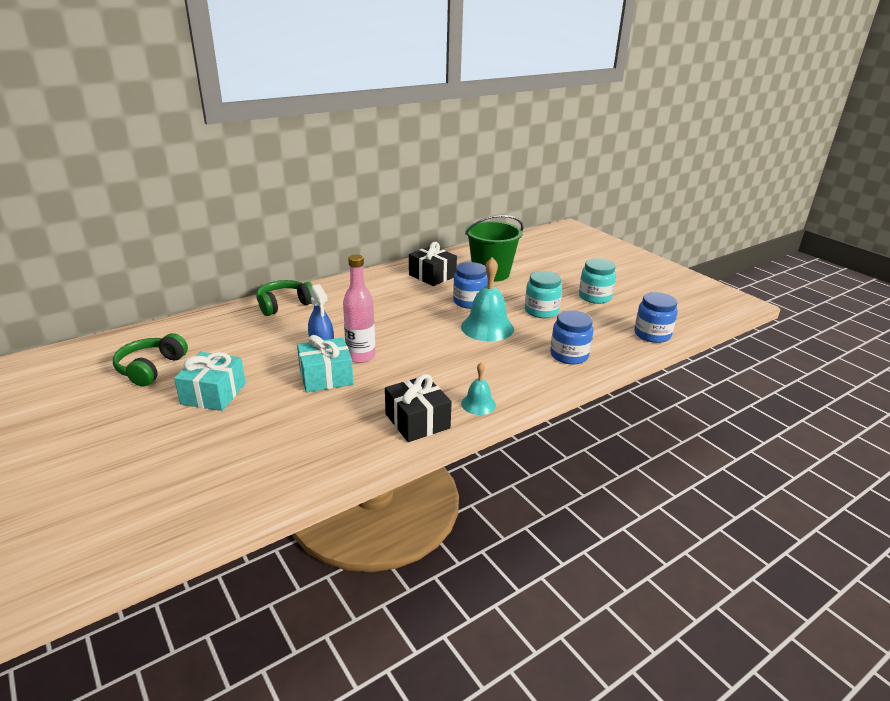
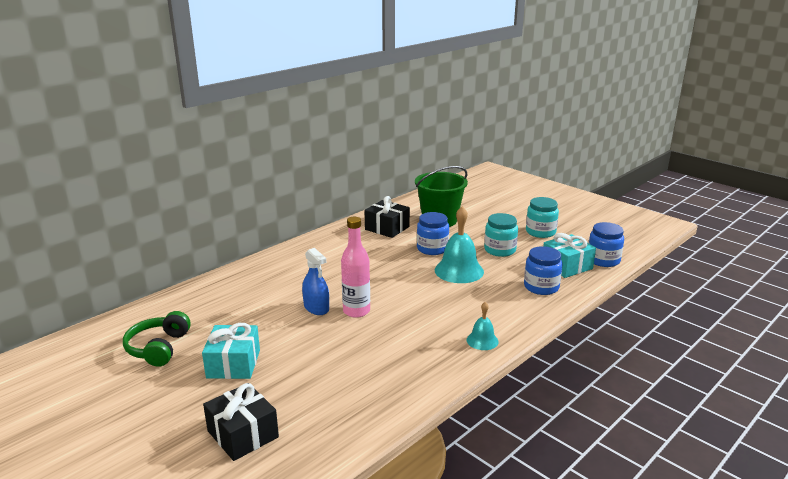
camera: 10 degrees left, 5 degrees down
green headphones [257,280,313,316] -> none
turquoise gift [297,335,353,392] -> turquoise gift moved to [543,233,596,278]
black gift [385,374,452,442] -> black gift moved to [203,383,279,461]

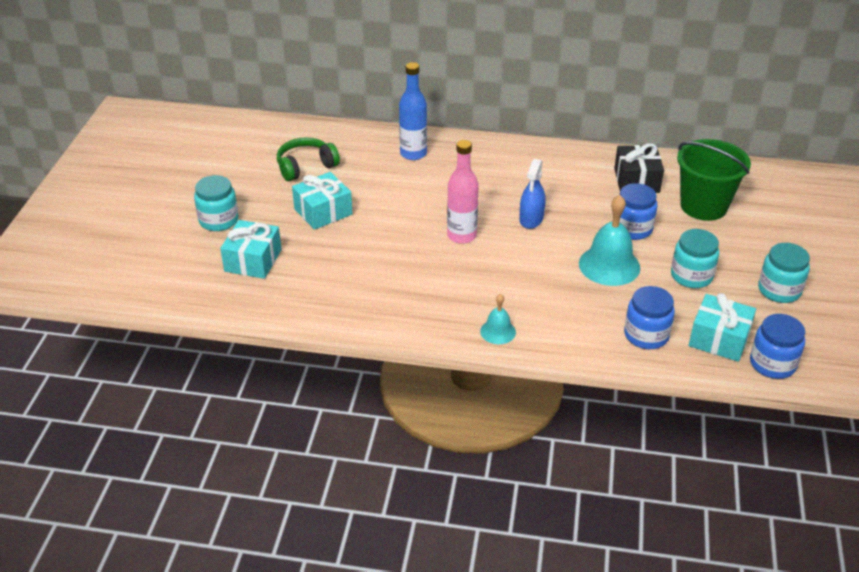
camera: 55 degrees right, 15 degrees up
black gift [203,383,279,461] -> turquoise gift [220,220,282,279]
blue spray bottle [302,248,329,315] -> blue spray bottle moved to [519,159,545,229]
none -> turquoise jar [194,175,239,231]
none -> blue bottle [399,62,427,160]

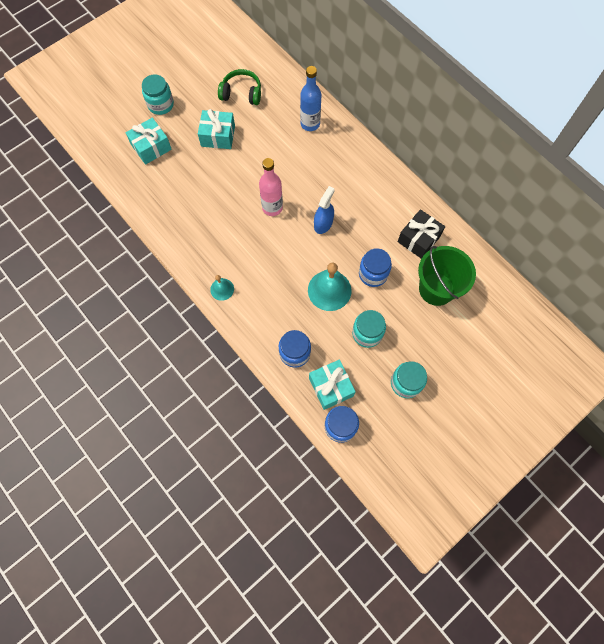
camera: 40 degrees right, 30 degrees up
blue spray bottle [519,159,545,229] -> blue spray bottle turned 150 degrees clockwise [314,186,334,234]

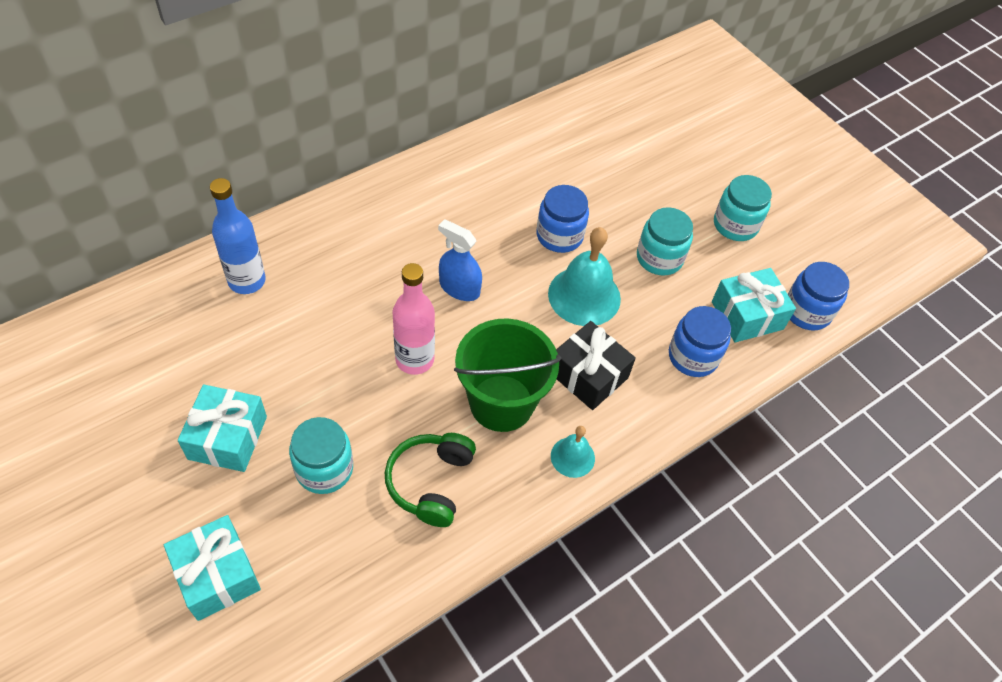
camera: 90 degrees left, 15 degrees down
turquoise jar [142,74,174,115] -> turquoise jar moved to [289,417,353,494]
green headphones [218,69,261,105] -> green headphones moved to [385,433,476,527]
black gift [398,209,445,259] -> black gift moved to [556,321,636,410]
green bucket [418,246,476,306] -> green bucket moved to [454,318,561,432]

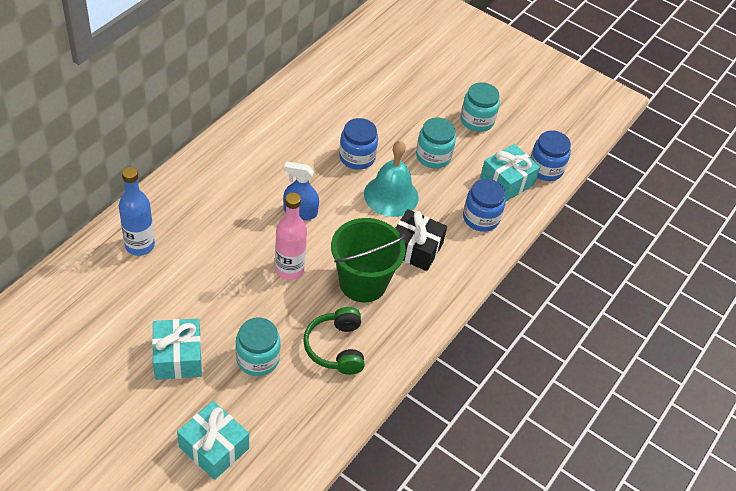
camera: 20 degrees left, 5 degrees down
turquoise bell [551,426,595,478] -> none

